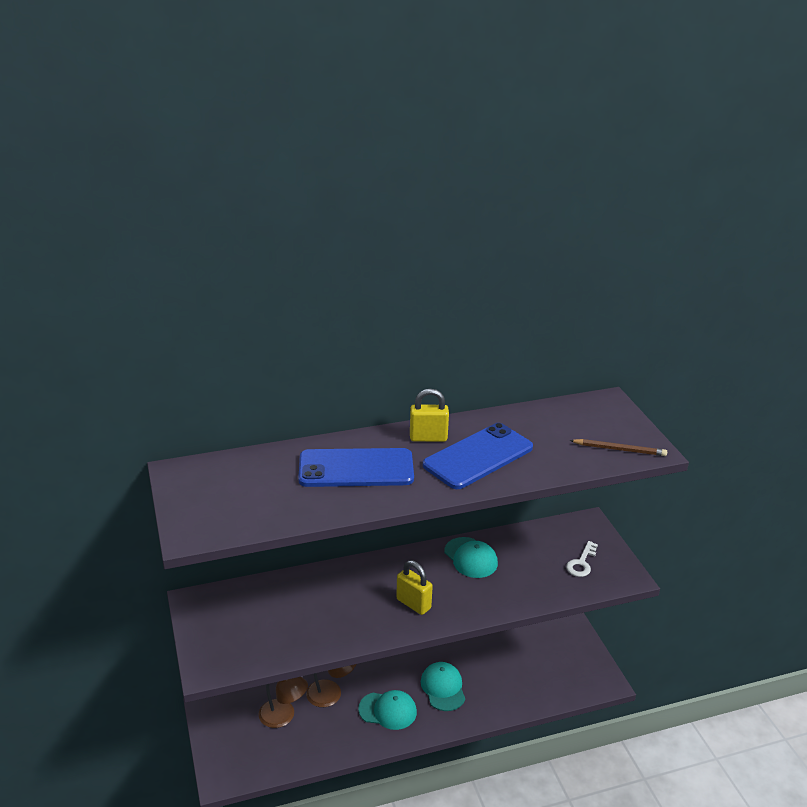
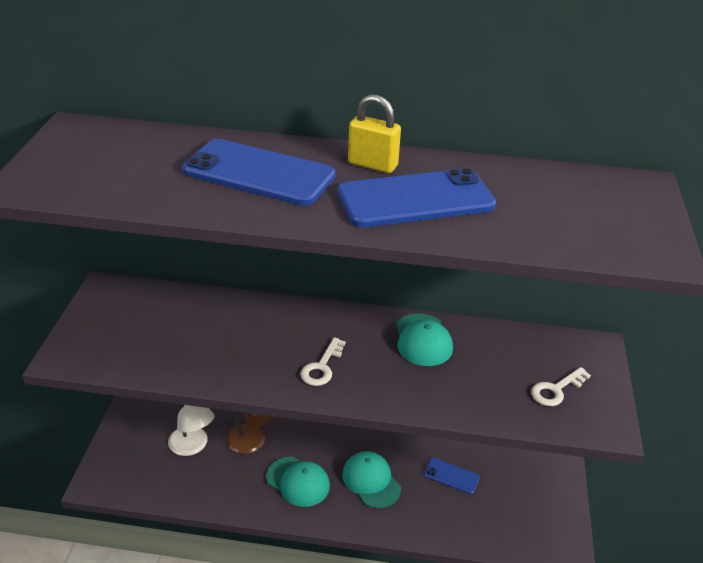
camera: 25 degrees right, 5 degrees up
brown lamp [259,677,308,728] -> white lamp [168,404,215,456]
yellow padlock [396,560,433,615] -> white key [300,337,346,386]
turquoise cap [421,662,465,711] -> turquoise cap turned 45 degrees counterclockwise [342,451,401,508]
brown pencil [569,439,667,456] -> none
none -> blue phone [424,458,480,494]

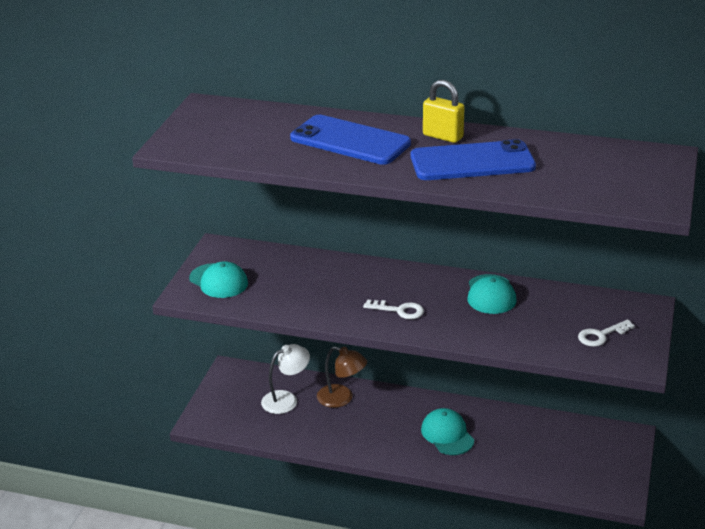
camera: 10 degrees right, 5 degrees down
white lamp [168,404,215,456] -> white lamp turned 90 degrees counterclockwise [261,344,310,414]
turquoise cap [266,457,330,507] -> turquoise cap moved to [189,261,248,298]
white key [300,337,346,386] -> white key turned 105 degrees counterclockwise [363,300,424,319]
blue phone [424,458,480,494] -> none

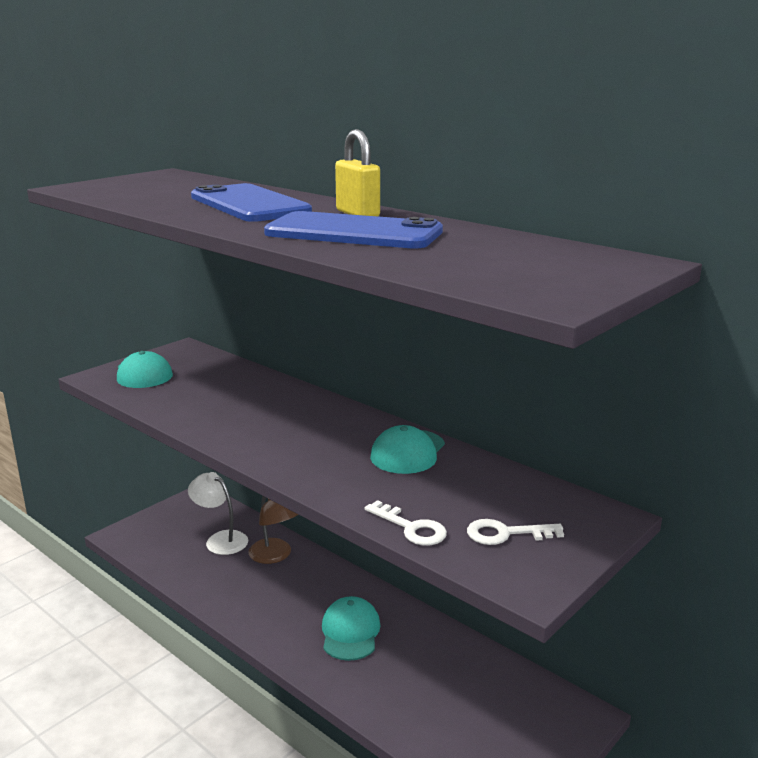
camera: 25 degrees right, 10 degrees down
white lamp [261,344,310,414] -> white lamp turned 135 degrees counterclockwise [188,472,248,555]
white key [363,300,424,319] -> white key moved to [365,500,447,546]

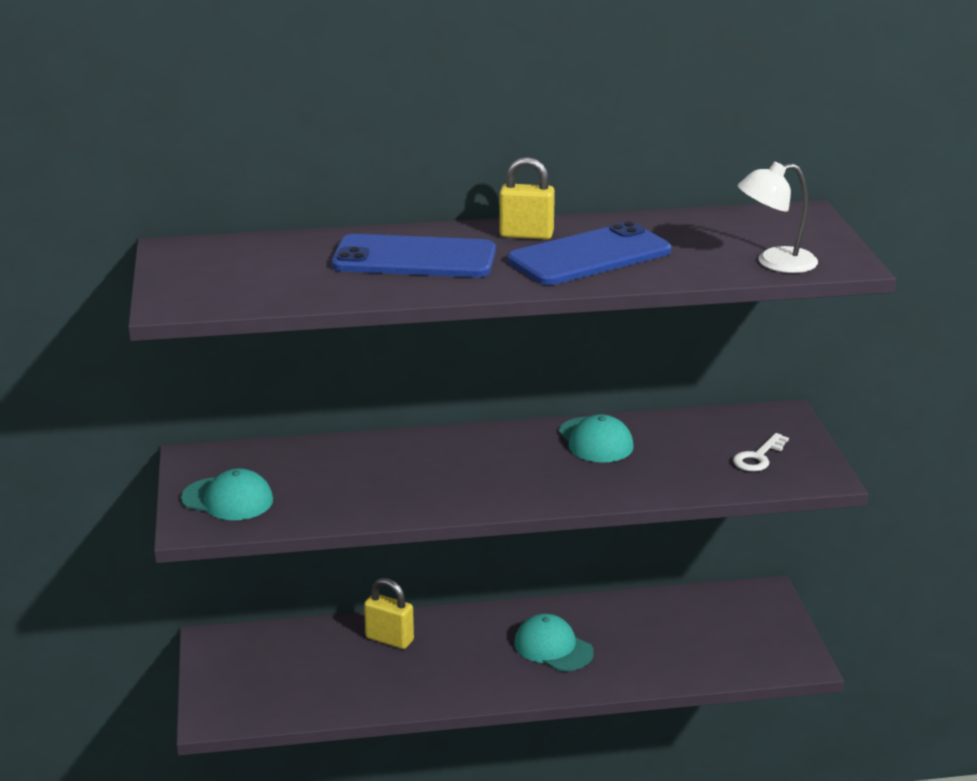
camera: 50 degrees left, 5 degrees up
white lamp [188,472,248,555] -> white lamp moved to [737,162,818,273]
brown lamp [249,496,298,564] -> yellow padlock [364,578,414,649]
white key [365,500,447,546] -> none

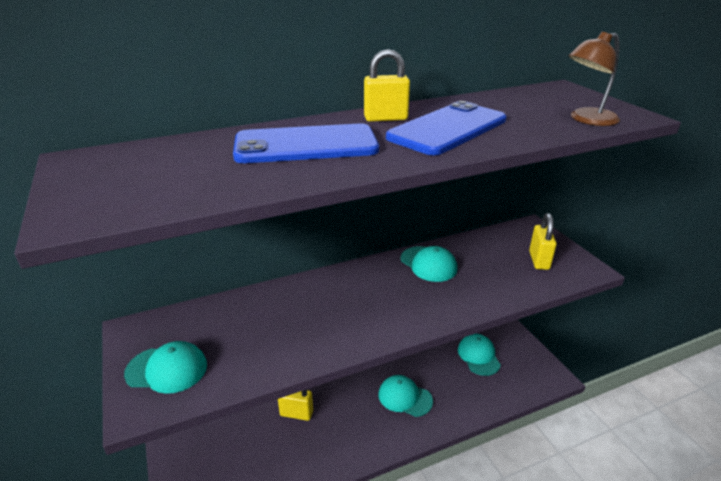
camera: 15 degrees left, 5 degrees up
white key [733,433,789,471] -> yellow padlock [529,213,557,270]
white lamp [737,162,818,273] -> brown lamp [569,32,620,126]
none -> turquoise cap [458,334,501,376]

